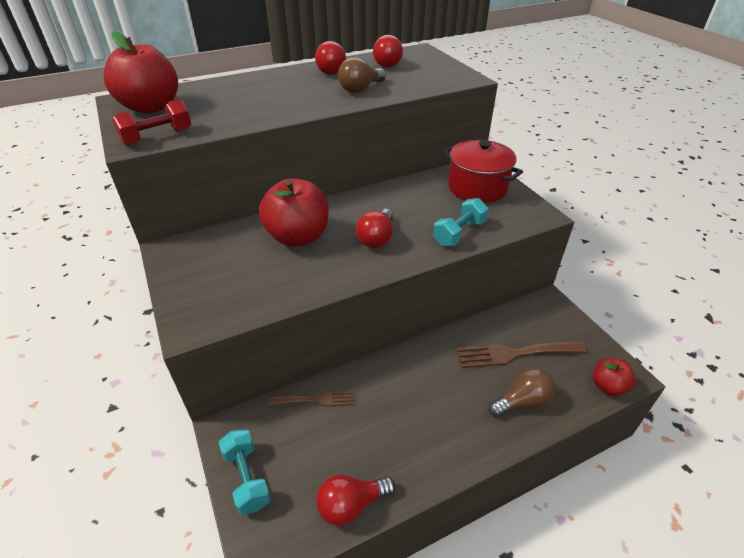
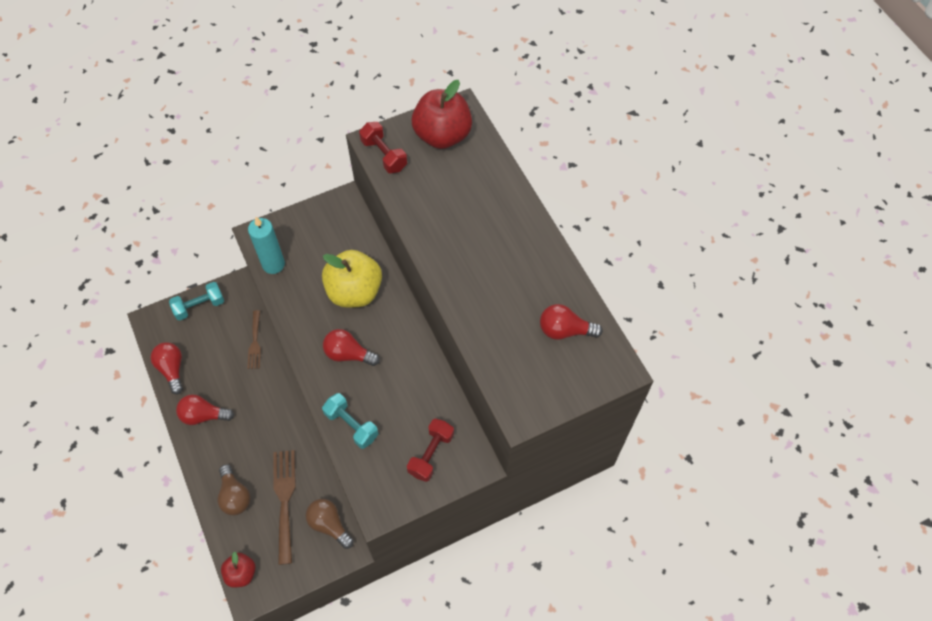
camera: 90 degrees right, 20 degrees up
red apple [259,178,329,247] -> yellow apple [322,250,382,308]
red light bulb [315,41,346,75] -> red light bulb moved to [176,394,234,425]
brown light bulb [338,57,386,93] -> brown light bulb moved to [306,499,354,549]
red pot [443,140,523,203] -> red dumbbell [407,419,454,482]
none -> turquoise candle [248,217,285,274]

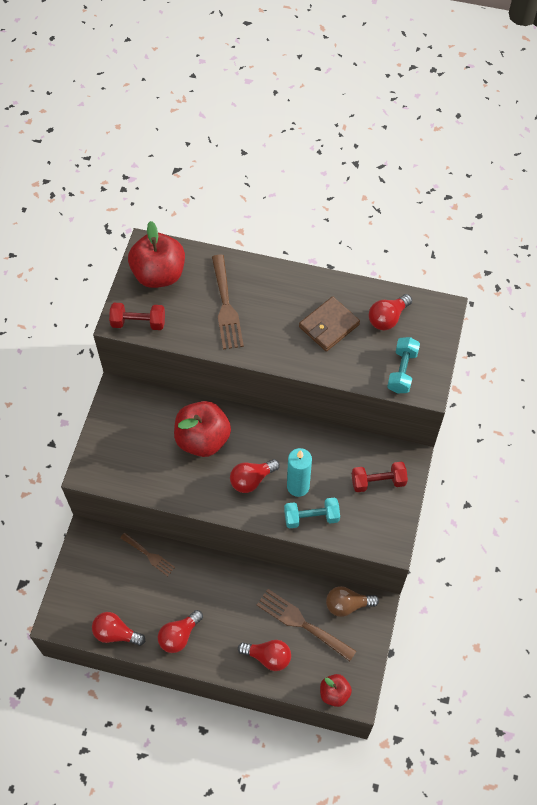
camera: 50 degrees left, 0 degrees up
turquoise dumbbell [169,282,224,321] -> turquoise dumbbell moved to [387,337,420,394]
brown light bulb [218,464,251,515] -> red light bulb [238,640,291,671]
turquoise candle [248,217,285,274] -> turquoise candle moved to [287,448,312,497]
yellow apple [322,250,382,308] -> red apple [174,401,231,457]
red dumbbell [407,419,454,482] -> red dumbbell turned 75 degrees counterclockwise [352,462,408,492]
none -> brown fork [212,255,244,350]
none -> brown wallet [299,296,360,351]

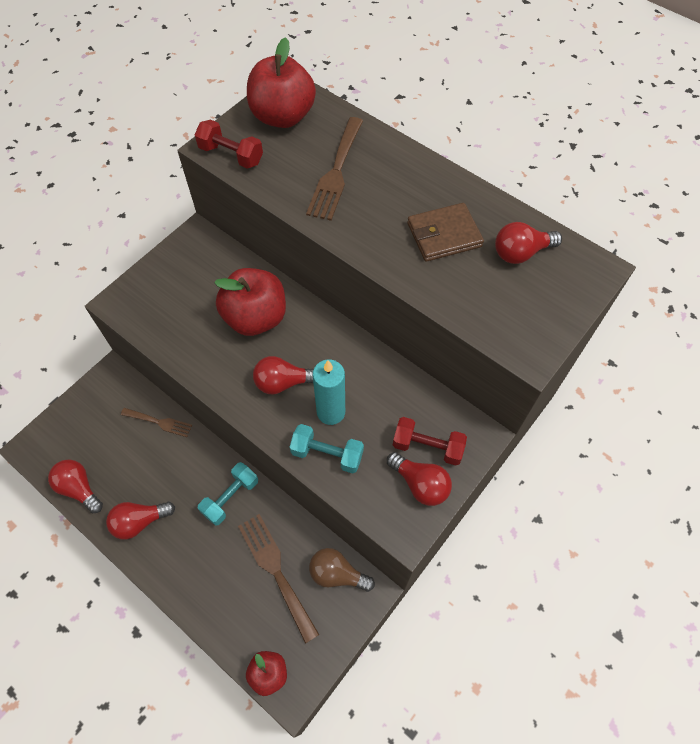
camera: 25 degrees right, 0 degrees up
brown fork [120,533,175,576] -> brown fork turned 45 degrees counterclockwise [121,408,192,437]
red light bulb [238,640,291,671] -> red light bulb moved to [387,452,452,506]
turquoise dumbbell [387,337,420,394] -> turquoise dumbbell moved to [198,462,258,526]

